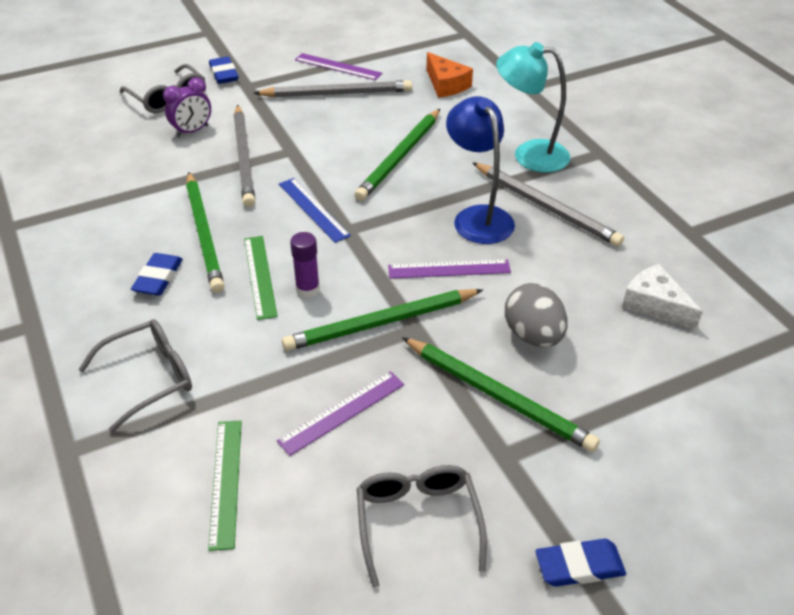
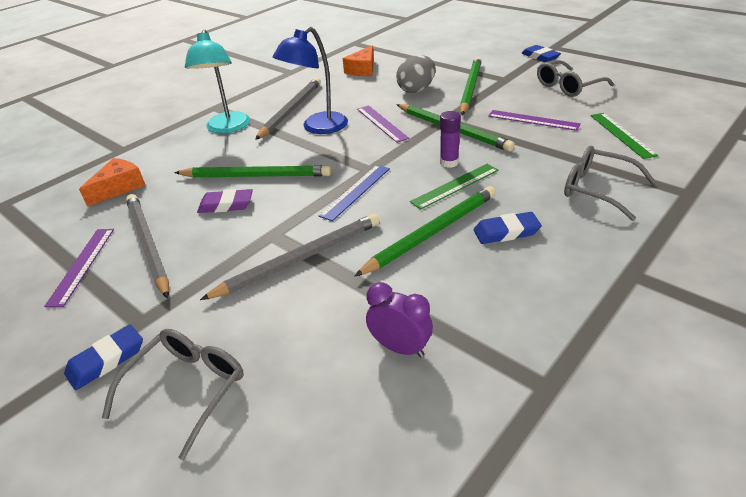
camera: 110 degrees left, 5 degrees down
purple clock [163,77,211,137] -> purple clock moved to [366,282,433,357]
green ruler [208,420,242,551] -> green ruler turned 75 degrees counterclockwise [591,113,658,159]
white cheese [622,264,703,330] -> orange cheese [342,45,374,76]
none -> purple eraser [197,189,253,213]

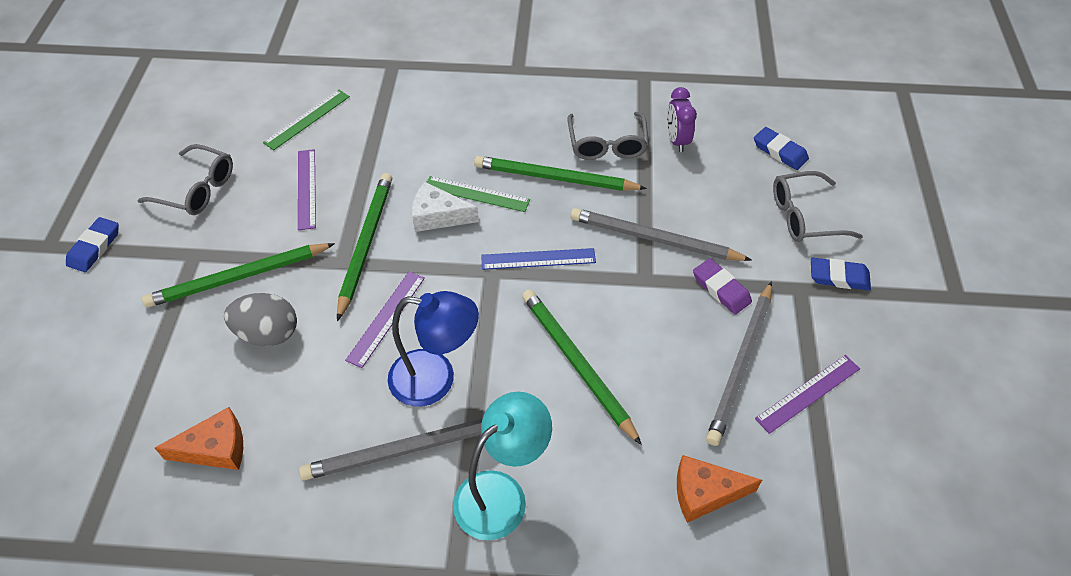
camera: 130 degrees left, 15 degrees up
purple eraser [197,189,253,213] -> purple eraser moved to [693,258,752,315]
purple glue stick [440,111,461,168] -> white cheese [412,182,479,232]
blue eraser [474,212,542,244] -> blue eraser moved to [754,127,809,170]
grey glasses [564,146,655,221] -> grey glasses moved to [568,112,649,160]

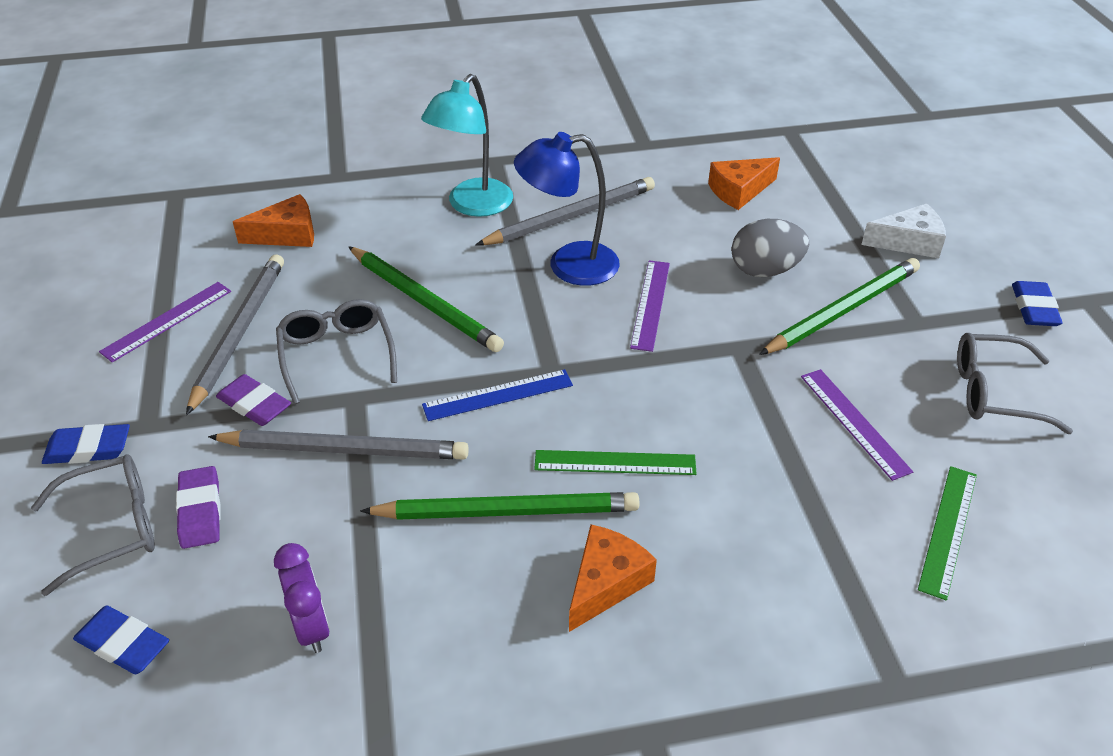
camera: 165 degrees right, 10 degrees down
green pencil [337,173,392,321] -> none
white cheese [412,182,479,232] -> white cheese moved to [861,204,946,258]
grey glasses [568,112,649,160] -> grey glasses moved to [276,299,397,404]
none -> purple eraser [176,466,221,549]
none -> orange cheese [569,525,657,632]

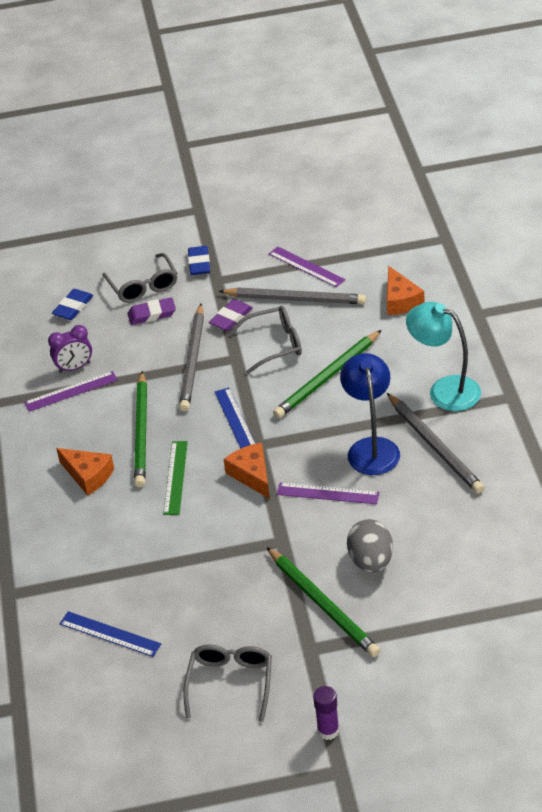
camera: 95 degrees right, 0 degrees up
orange cheese [708,157,780,210] -> orange cheese moved to [224,443,270,499]
purple ruler [801,369,913,481] -> purple ruler moved to [24,371,118,412]
white cheese [861,204,946,258] -> none
green ruler [918,466,977,601] -> blue ruler [59,611,161,657]
blue eraser [1012,281,1063,326] -> purple glue stick [313,686,339,740]

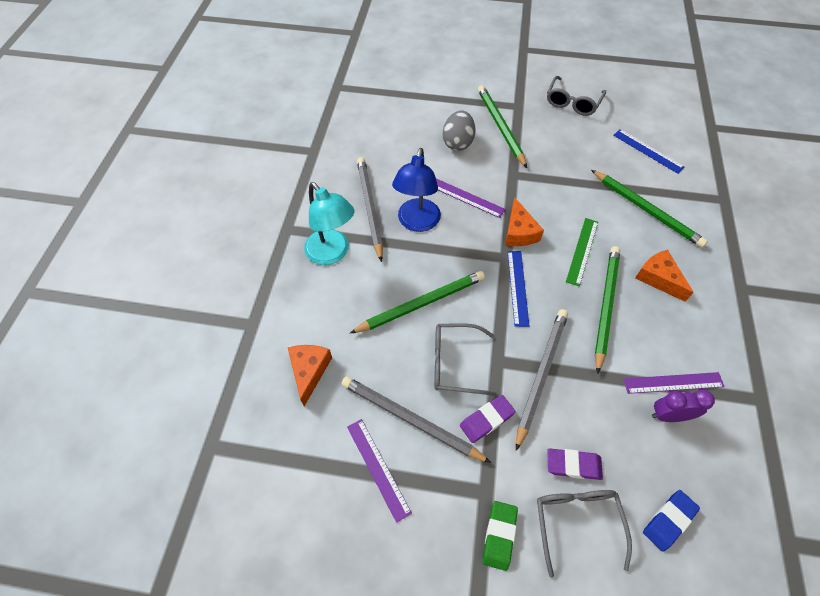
camera: 165 degrees left, 15 degrees up
blue eraser [188,246,210,275] -> green eraser [482,501,518,571]
purple glue stick [313,686,339,740] -> none
none -> green pencil [591,170,708,248]

